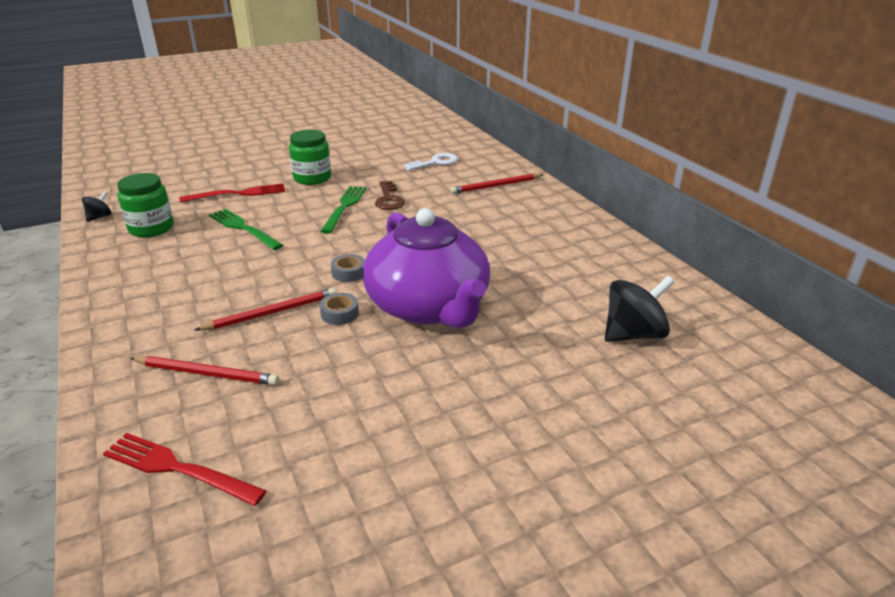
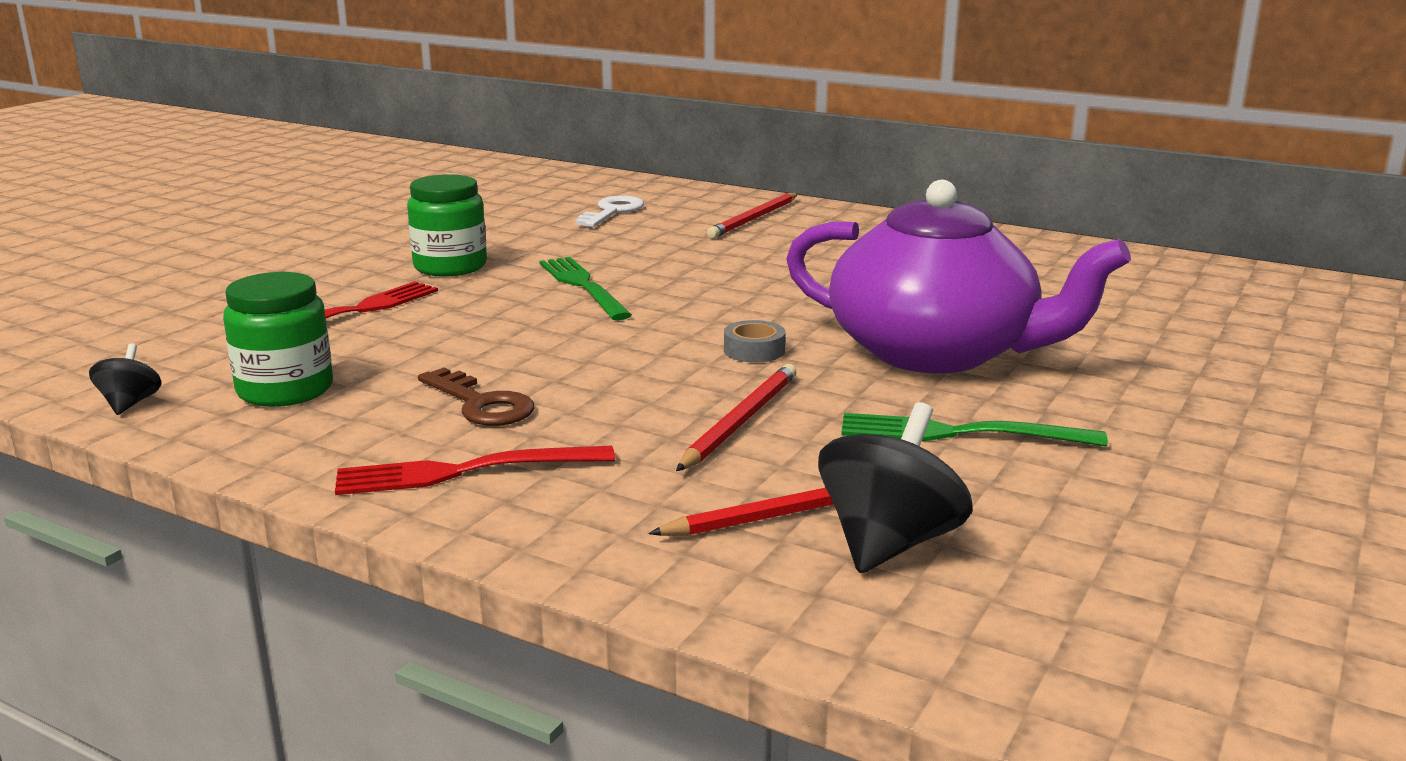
camera: 35 degrees left, 10 degrees down
red fork [103,433,267,506] -> red fork moved to [335,446,615,495]
green fork [209,209,283,250] -> green fork moved to [841,413,1108,447]
grey tape [320,293,359,325] -> none
brown key [375,181,405,210] -> brown key moved to [418,367,534,426]
black spinning top [605,276,675,342] -> black spinning top moved to [818,402,973,573]

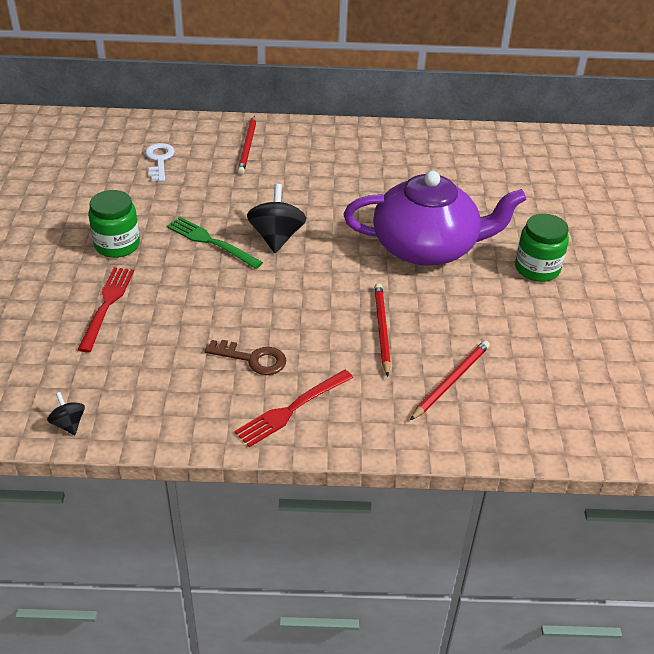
camera: 30 degrees left, 20 degrees up
green jar [223,272,333,407] -> green jar moved to [515,214,569,282]
grey tape [724,320,785,363] -> none
black spinning top [818,402,973,573] -> black spinning top moved to [247,184,307,253]
green fork [841,413,1108,447] -> none

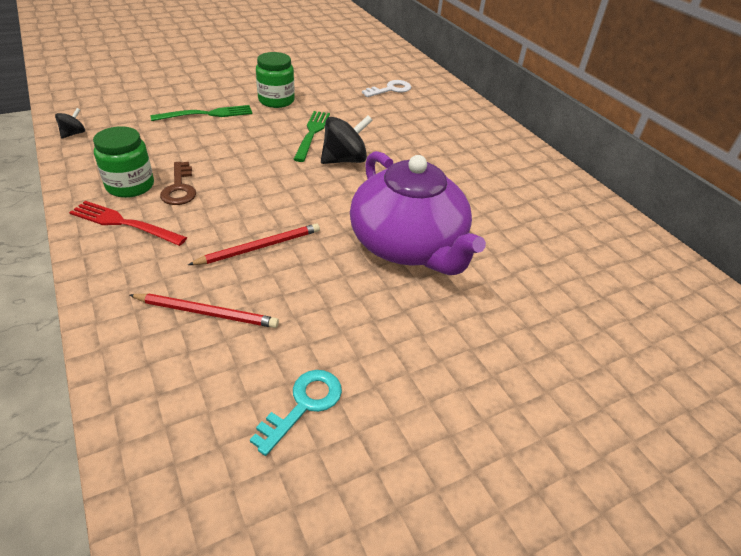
camera: 60 degrees right, 0 degrees up
red fork [78,267,134,352] -> green fork [150,105,252,121]
red pencil [238,116,256,174] -> none
green jar [515,214,569,282] -> green jar moved to [93,126,154,198]
none -> turquoise key [250,370,342,456]

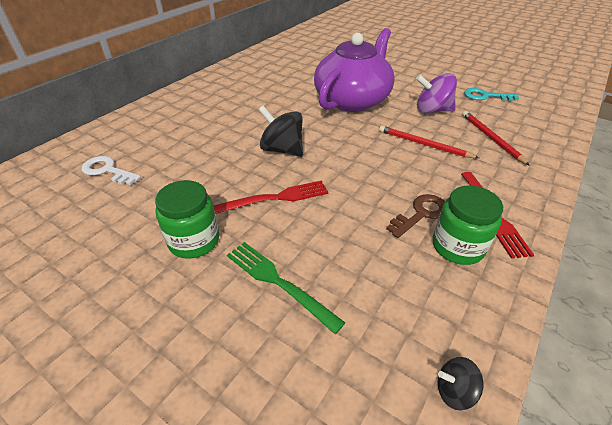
camera: 115 degrees left, 0 degrees up
green fork [293,111,330,162] -> none
none -> red fork [213,180,328,214]
none -> purple spinning top [416,73,457,114]

